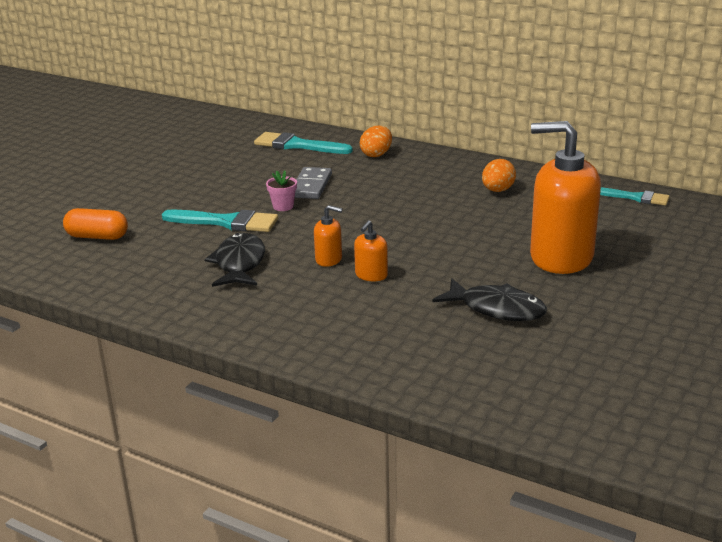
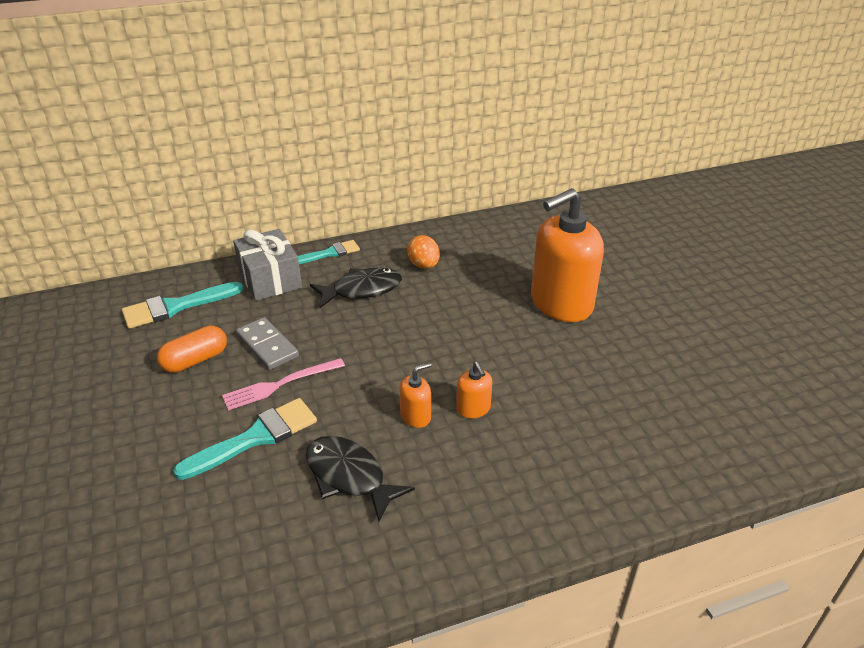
camera: 50 degrees left, 10 degrees up
orange capsule [63,208,128,240] -> orange capsule moved to [157,326,227,373]
pink flower pot [266,171,297,211] -> pink fork [222,358,345,410]
orange egg [360,126,392,157] -> grey gift [233,229,302,301]
black fish [432,278,547,321] -> black fish moved to [310,268,402,308]
turquoise brush [600,187,670,206] -> turquoise brush moved to [298,240,360,264]

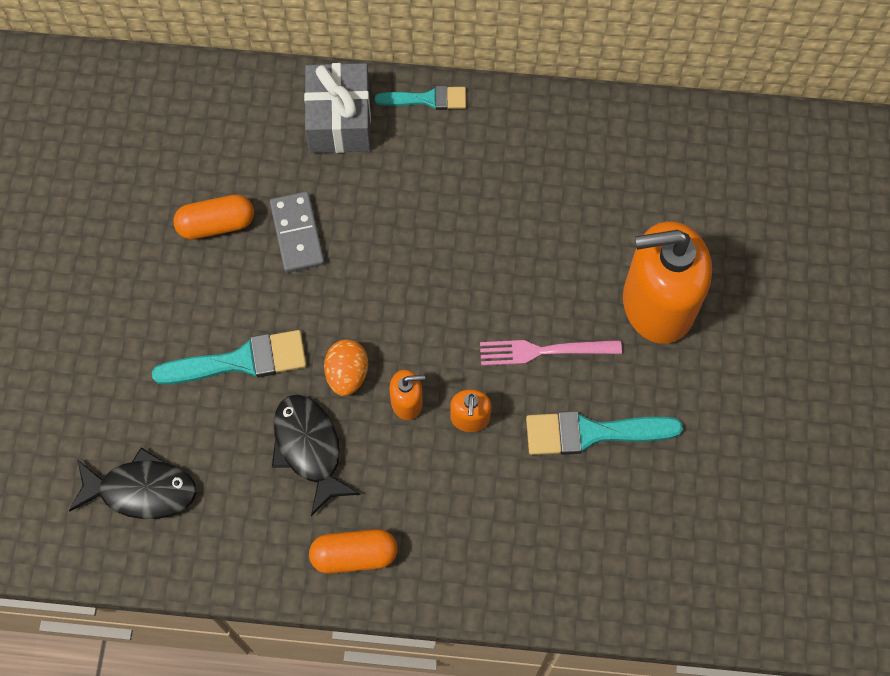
camera: 25 degrees right, 30 degrees up
turquoise brush [122,282,243,329] -> turquoise brush moved to [526,411,683,455]
pink fork [222,358,345,410] -> pink fork moved to [480,340,622,366]
black fish [310,268,402,308] -> black fish moved to [69,447,197,519]
orange egg [407,235,440,269] -> orange egg moved to [324,340,368,396]
none -> orange capsule [309,529,398,574]

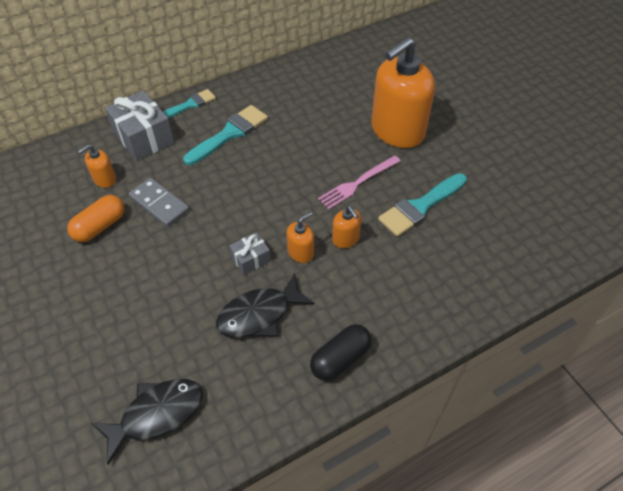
camera: 35 degrees left, 15 degrees down
turquoise brush [152,330,307,385] -> turquoise brush moved to [183,105,268,165]
black fish [272,394,361,516] -> black fish turned 60 degrees counterclockwise [216,273,315,338]
orange capsule [309,529,398,574] -> black capsule [310,324,372,381]
orange egg [324,340,368,396] -> grey gift [229,232,271,275]
none -> orange soap dispenser [78,144,116,188]

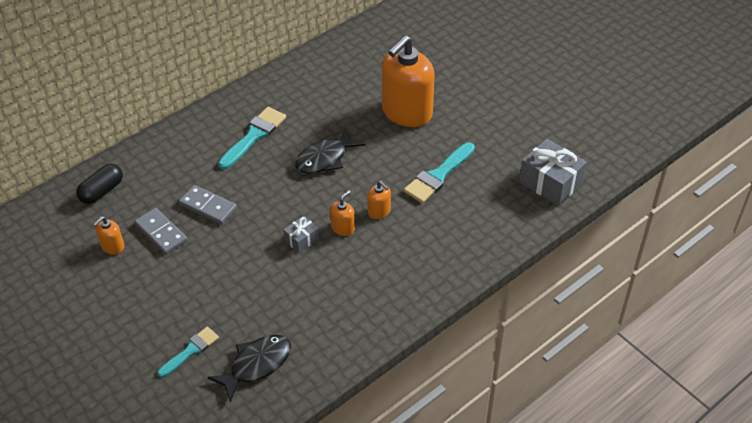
camera: 10 degrees left, 5 degrees down
orange capsule [67,195,125,242] -> grey domino [134,208,187,255]
orange soap dispenser [78,144,116,188] -> orange soap dispenser moved to [93,216,124,255]
grey gift [105,91,174,161] -> grey gift moved to [519,139,587,206]
turquoise brush [163,89,216,118] -> turquoise brush moved to [157,327,219,378]
black fish [216,273,315,338] -> black fish moved to [295,127,365,174]
black capsule [310,324,372,381] -> black capsule moved to [76,164,123,204]
pink fork [318,155,401,209] -> none

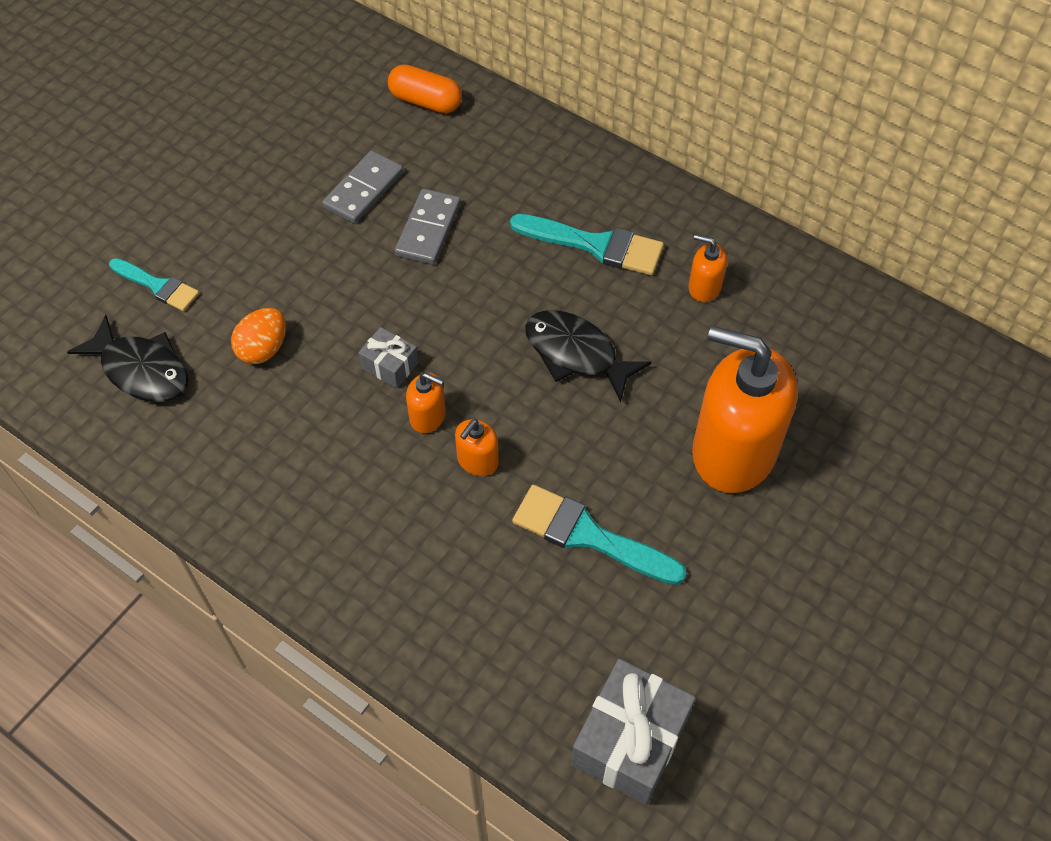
camera: 75 degrees right, 10 degrees up
black capsule [76,164,123,204] -> orange capsule [388,64,462,113]
orange soap dispenser [93,216,124,255] -> orange soap dispenser moved to [688,234,727,302]
none -> orange egg [231,308,286,364]

